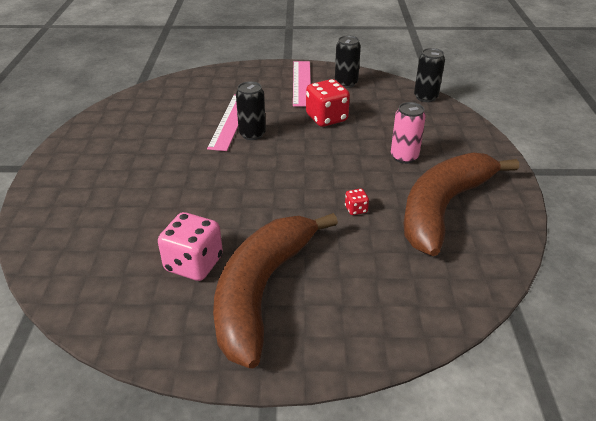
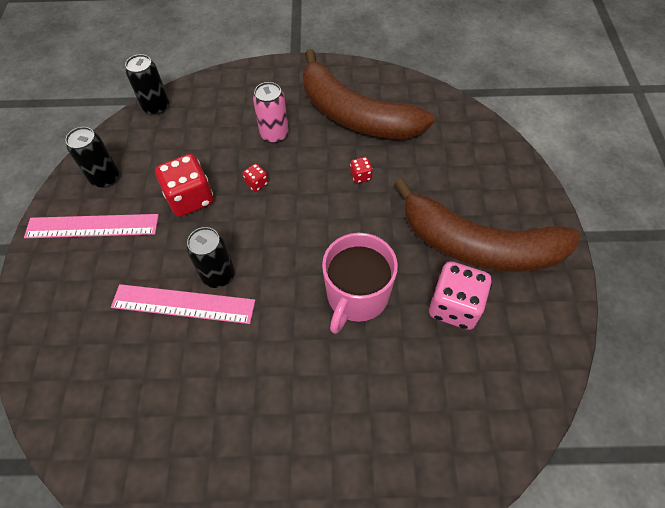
camera: 90 degrees left, 20 degrees up
none -> red dice [243,163,268,192]
none -> pink mug [322,233,398,334]

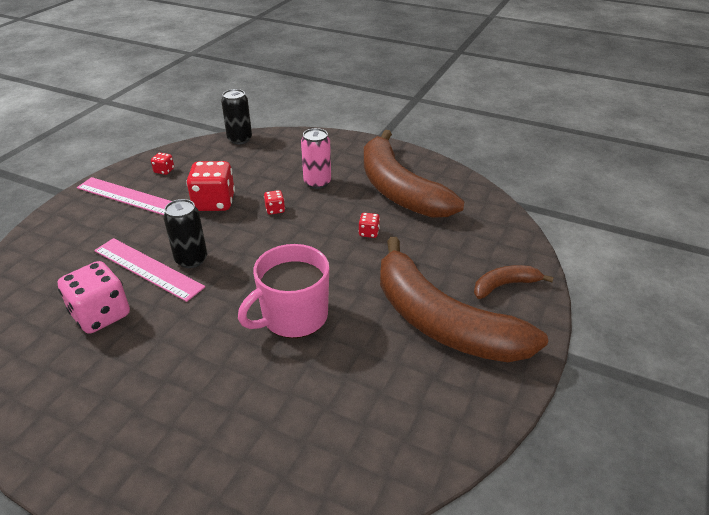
camera: 25 degrees right, 20 degrees down
black can [65,127,119,188] -> red dice [151,153,174,175]
pink dice [429,261,492,330] -> pink dice moved to [58,261,130,334]
none -> brown banana [474,265,554,299]

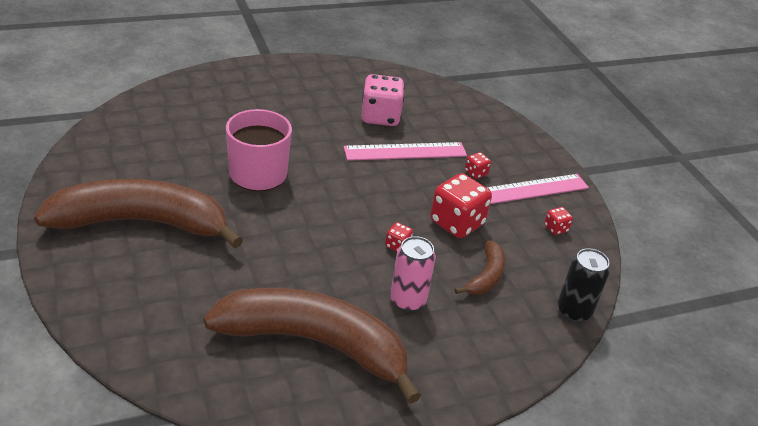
camera: 130 degrees right, 0 degrees up
black can [163,199,207,268] -> none
red dice [358,213,380,238] -> red dice moved to [465,152,491,179]
brown banana [474,265,554,299] -> brown banana moved to [455,240,505,295]

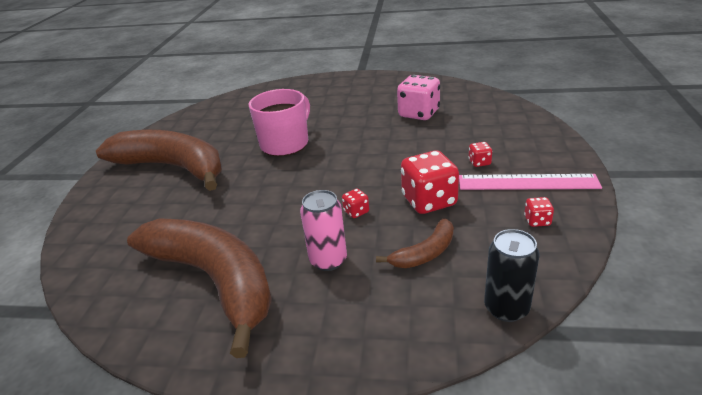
camera: 35 degrees right, 5 degrees down
pink ruler [343,142,467,161] -> none

